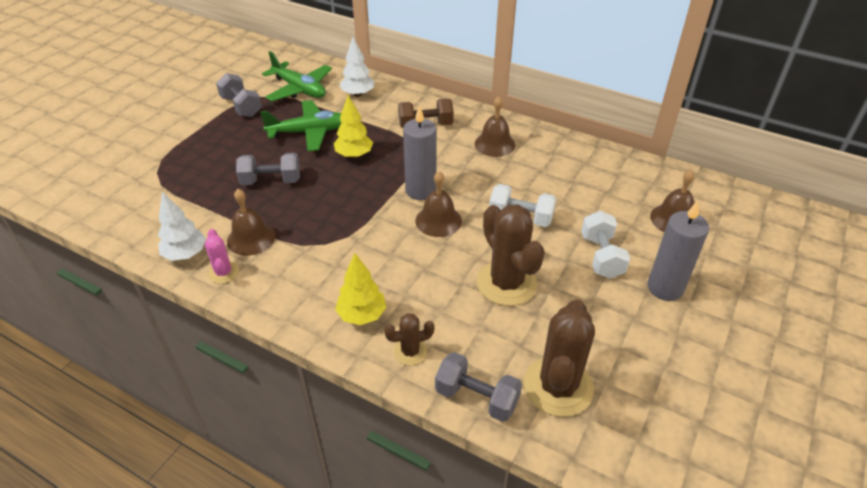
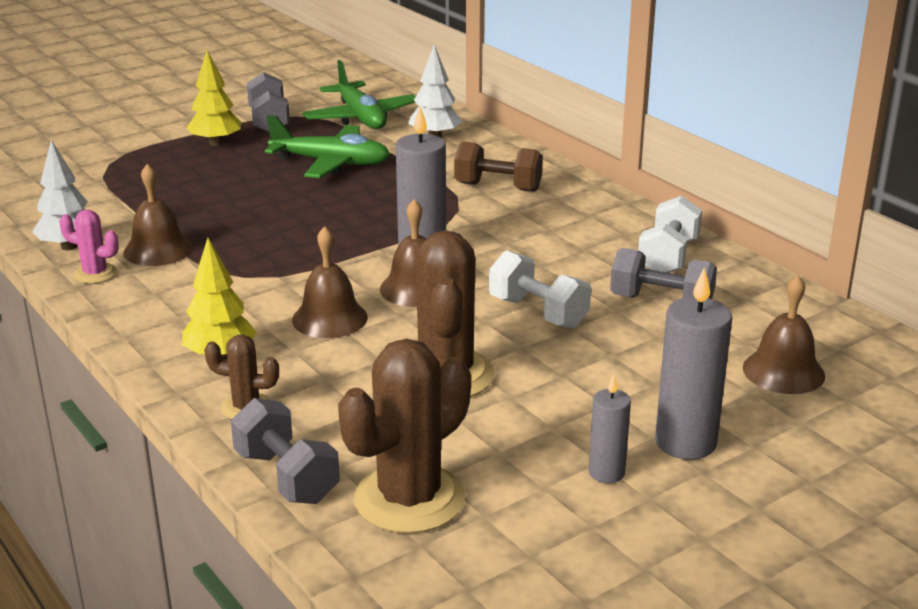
camera: 25 degrees right, 15 degrees down
pink cactus [205,229,239,284] -> pink cactus turned 75 degrees counterclockwise [59,210,119,284]
grey dumbbell [236,153,300,185] -> grey dumbbell moved to [610,248,717,299]
yellow tree [334,95,373,158] -> yellow tree moved to [187,50,241,146]
brown bell [475,96,515,157] -> brown bell moved to [292,226,368,338]
white dumbbell [581,211,630,279] -> white dumbbell moved to [638,196,702,273]
none -> grey candle [589,374,631,483]

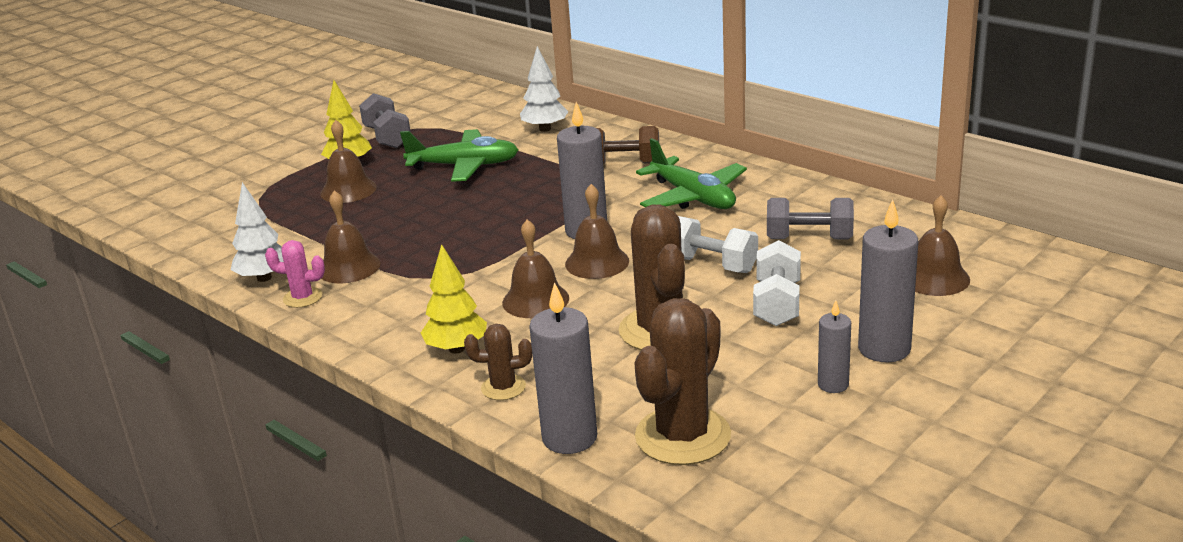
camera: 10 degrees left, 0 degrees up
grey dumbbell [231,398,340,504] -> grey candle [529,282,597,454]
green plane [302,60,416,129] -> green plane moved to [636,138,747,209]
white dumbbell [638,196,702,273] -> white dumbbell moved to [753,240,801,326]
none -> brown bell [320,120,377,203]

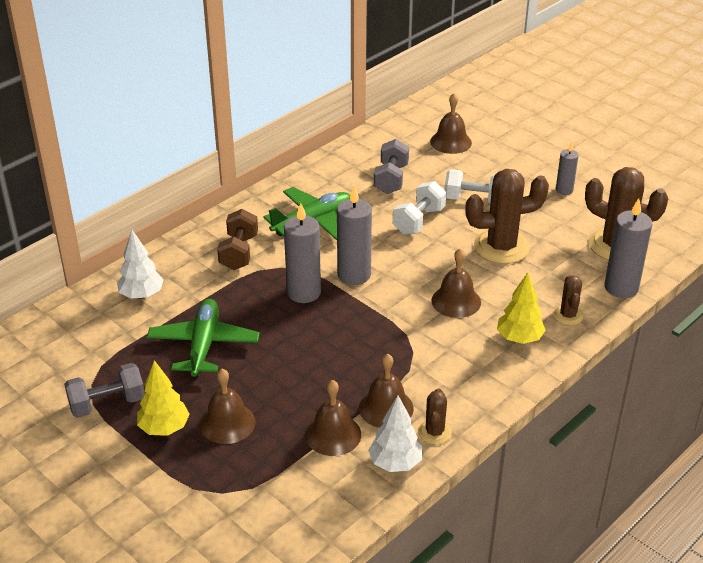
camera: 90 degrees left, 10 degrees up
pink cactus [265,240,325,308] -> brown cactus [418,388,452,445]
brown bell [565,184,629,279] -> brown bell moved to [305,380,361,456]
grey candle [858,199,918,362] -> grey candle moved to [284,203,321,303]

